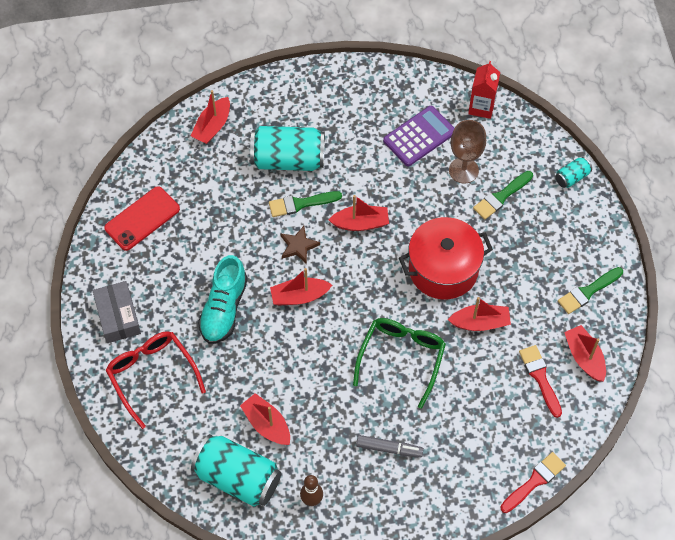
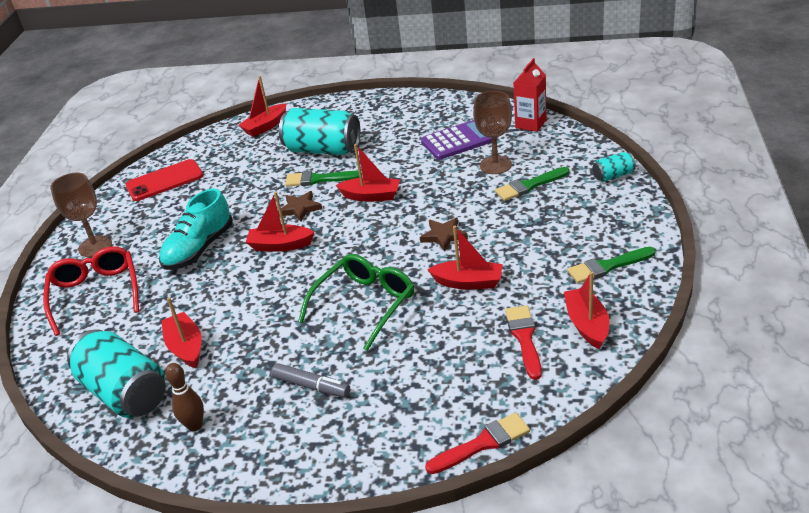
camera: 20 degrees right, 25 degrees down
grey box [92,281,141,343] -> brown goblet [50,173,112,257]
red pot [399,217,493,300] -> brown star [420,217,468,251]

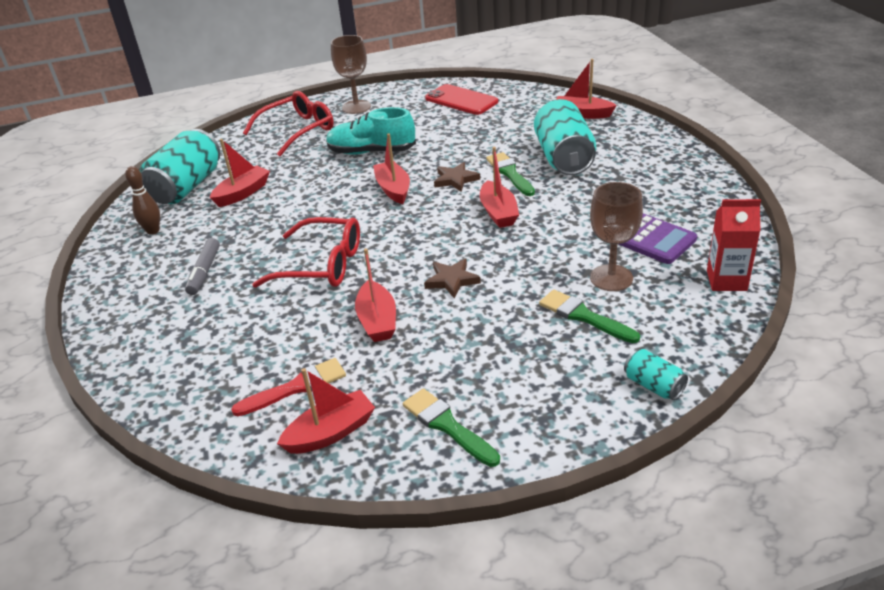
camera: 65 degrees right, 0 degrees up
green glasses [298,254,414,351] -> red glasses [252,217,360,288]
red brush [425,412,530,474] -> none

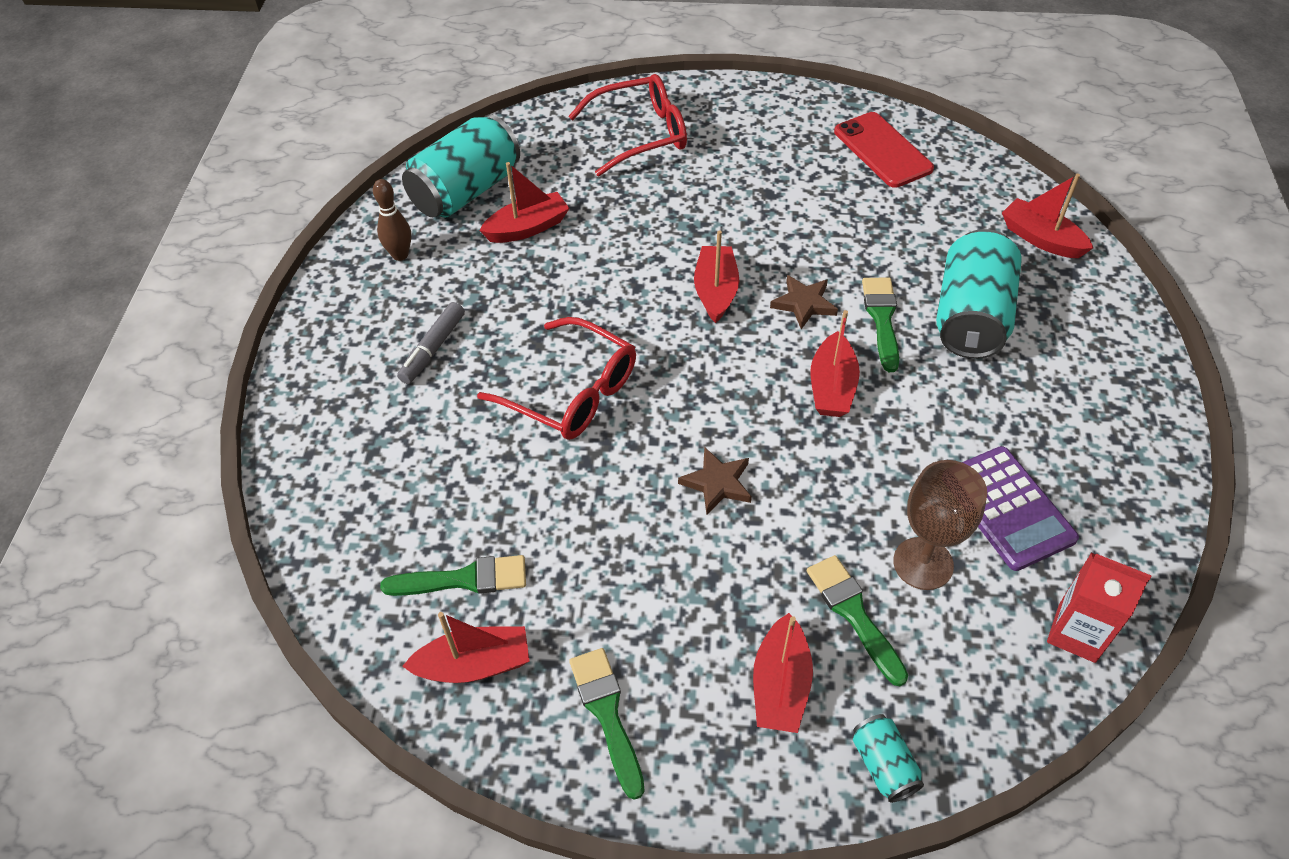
camera: 20 degrees right, 15 degrees up
red brush [231,358,346,416] -> green brush [380,555,526,596]
turquoise shoe [326,107,416,155] -> none
brown goblet [331,35,371,114] -> none
red boat [355,248,396,342] -> red boat moved to [753,613,813,733]

